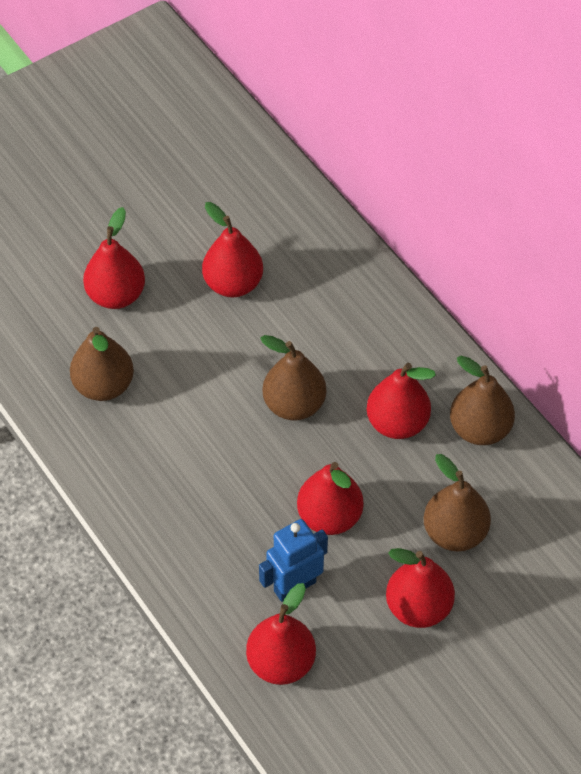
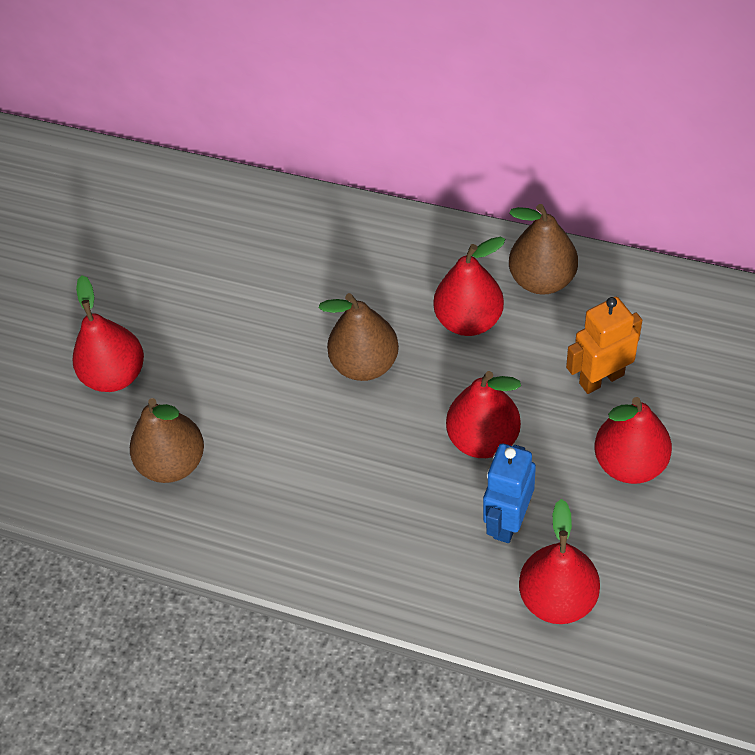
camera: 30 degrees left, 0 degrees up
red pear [202,202,263,297] -> none
brown pear [424,454,491,551] -> orange robot [566,297,642,394]

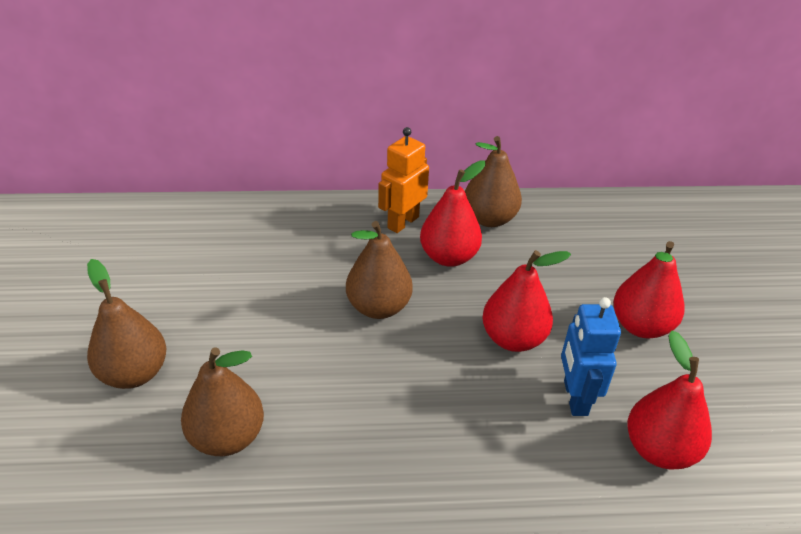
camera: 30 degrees left, 15 degrees down
red pear [73,275,144,392] -> brown pear [87,259,166,389]
orange robot [566,297,642,394] -> orange robot moved to [378,127,429,233]

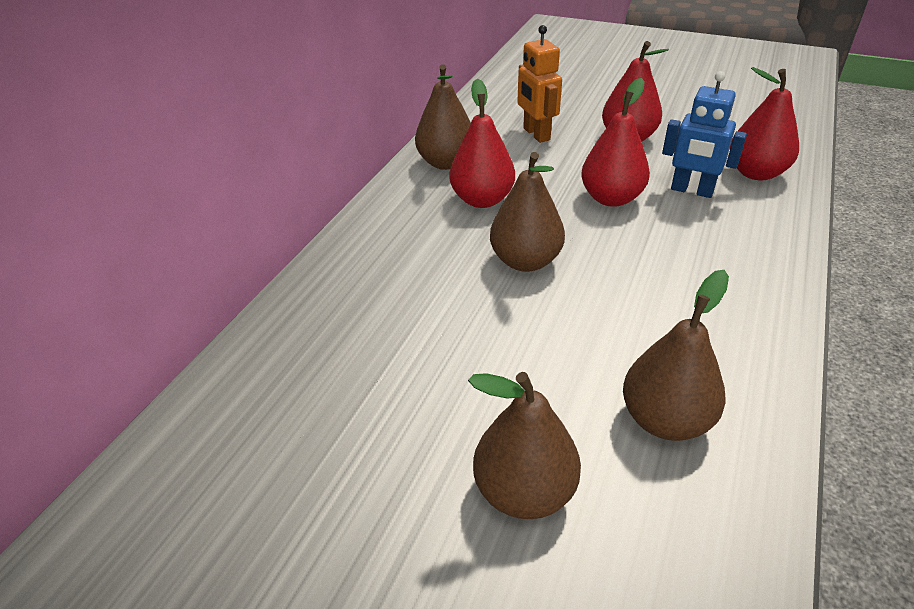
camera: 60 degrees left, 0 degrees up
orange robot [378,127,429,233] -> orange robot moved to [517,25,562,143]

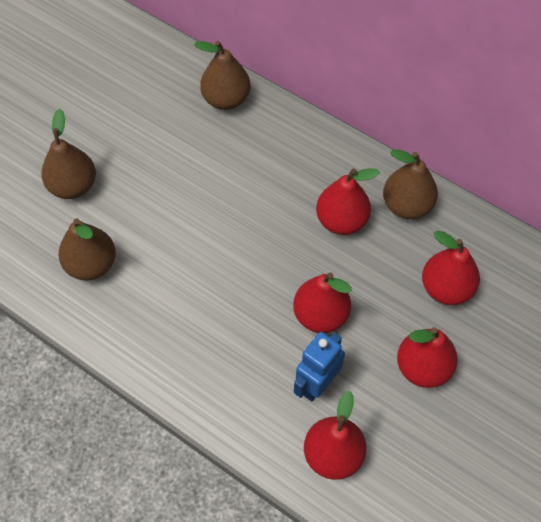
camera: 100 degrees right, 20 degrees up
brown pear [490,152,565,272] -> brown pear moved to [194,41,251,110]
orange robot [517,25,562,143] -> red pear [422,230,480,305]

